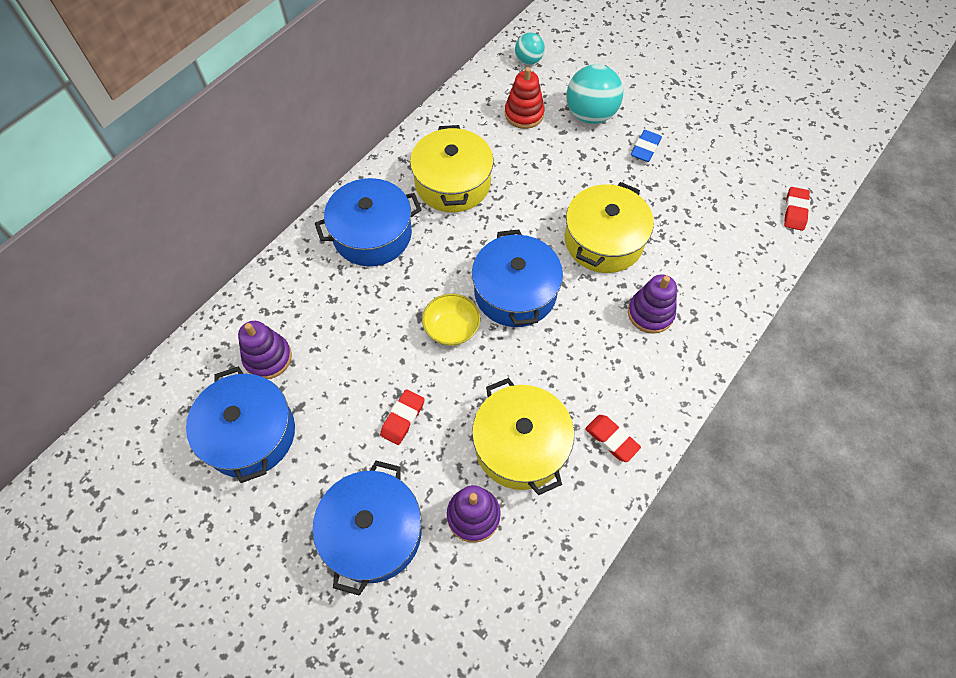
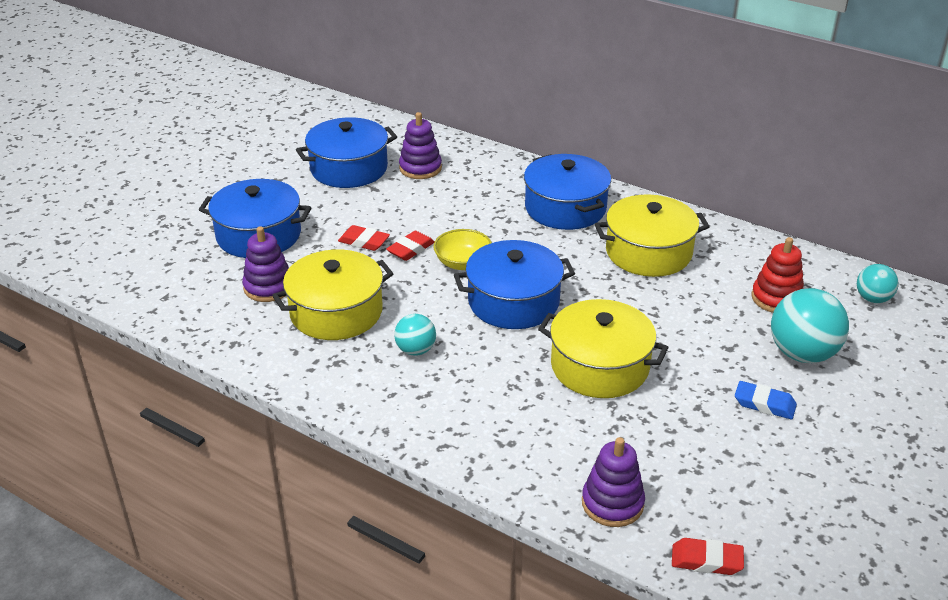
camera: 85 degrees right, 25 degrees down
red eraser [585,415,641,462] -> red eraser moved to [386,231,435,261]
purple stacking toy [628,274,677,334] -> purple stacking toy moved to [582,437,645,527]
none -> turquoise ball [394,314,436,356]

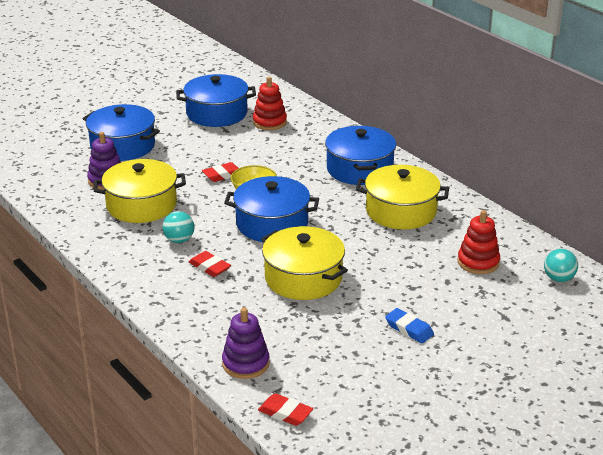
camera: 20 degrees right, 5 degrees down
red eraser [338,225,390,251] -> red eraser moved to [189,251,231,277]
purple stacking toy [399,112,442,179] -> red stacking toy [253,77,287,130]
turquoise ball [771,288,849,363] -> none

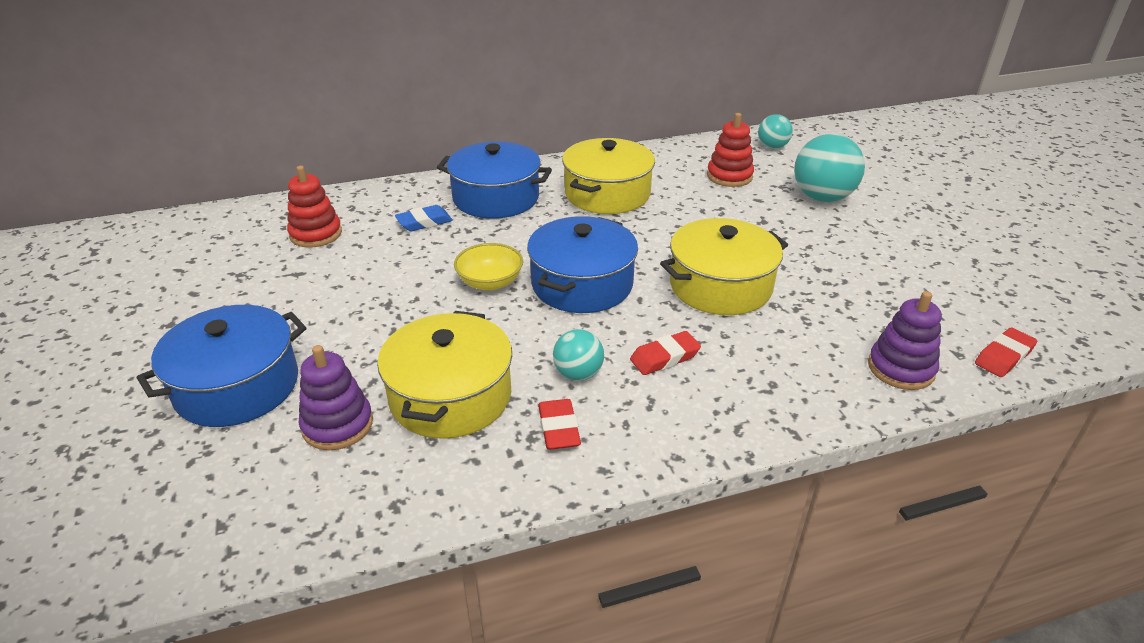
camera: 70 degrees left, 5 degrees up
blue pot [176,74,256,127] -> none
red eraser [202,162,239,182] -> red eraser moved to [538,399,581,450]
blue eraser [385,308,434,343] -> blue eraser moved to [395,205,453,231]
none -> turquoise ball [794,134,865,202]

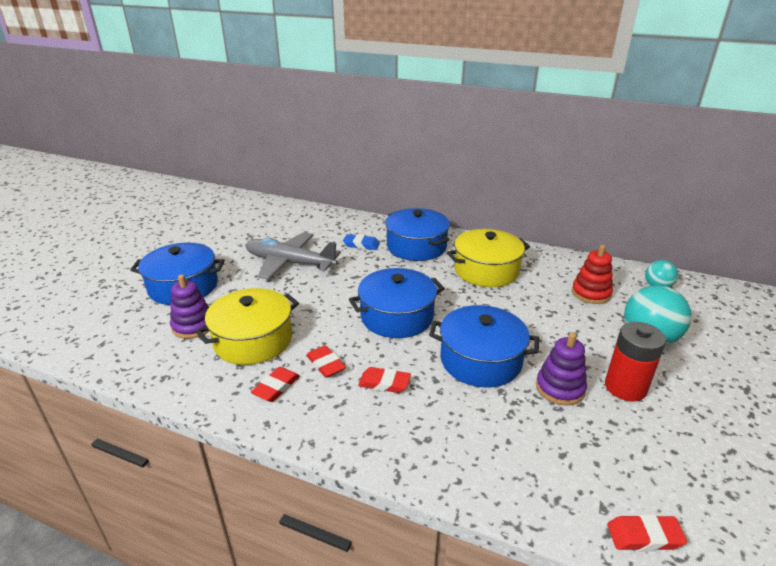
camera: 40 degrees right, 5 degrees down
red stacking toy [287,166,342,248] -> none
yellow bowl [454,243,523,290] -> none
turquoise ball [553,329,604,381] -> red eraser [306,345,346,378]
yellow pot [660,218,788,315] -> blue pot [429,305,539,388]
purple stacking toy [868,291,942,390] -> purple stacking toy moved to [536,332,587,406]
none -> grey plane [245,232,341,280]
none -> red battery [605,322,666,402]

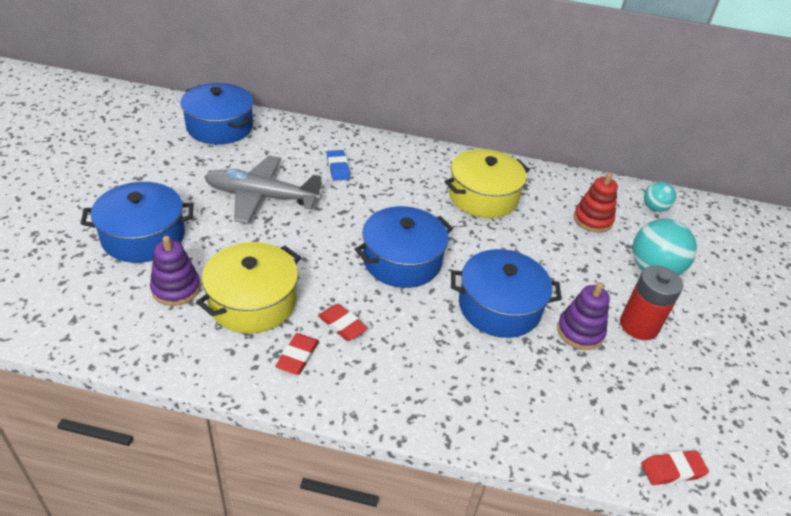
camera: 15 degrees left, 10 degrees up
blue eraser [343,234,380,250] -> blue eraser turned 75 degrees clockwise [327,150,350,181]
red eraser [358,367,411,393] -> none
blue pot [385,208,450,261] -> blue pot moved to [180,83,253,144]

